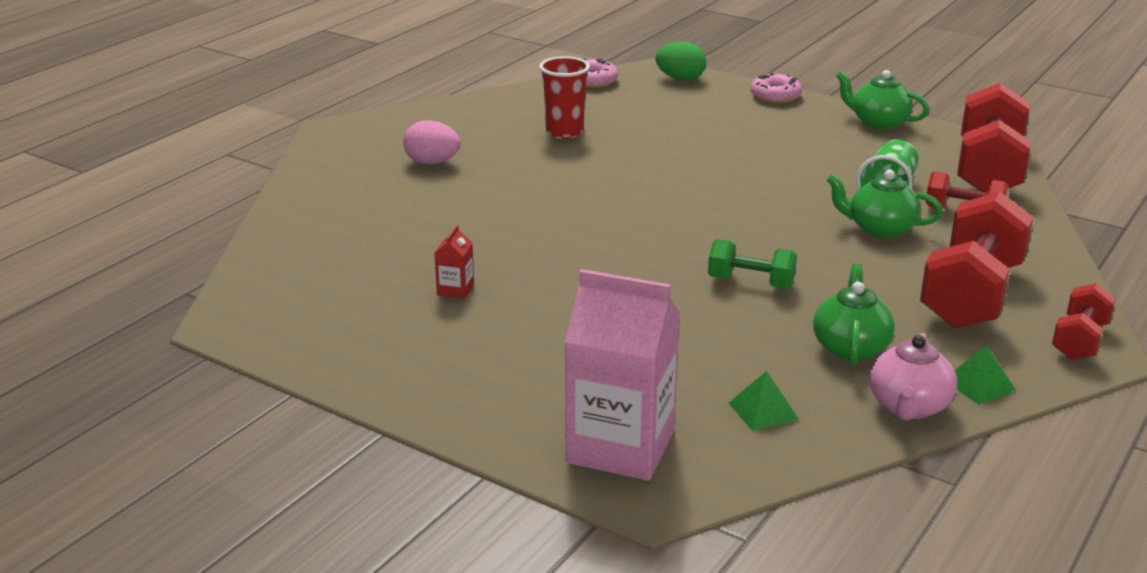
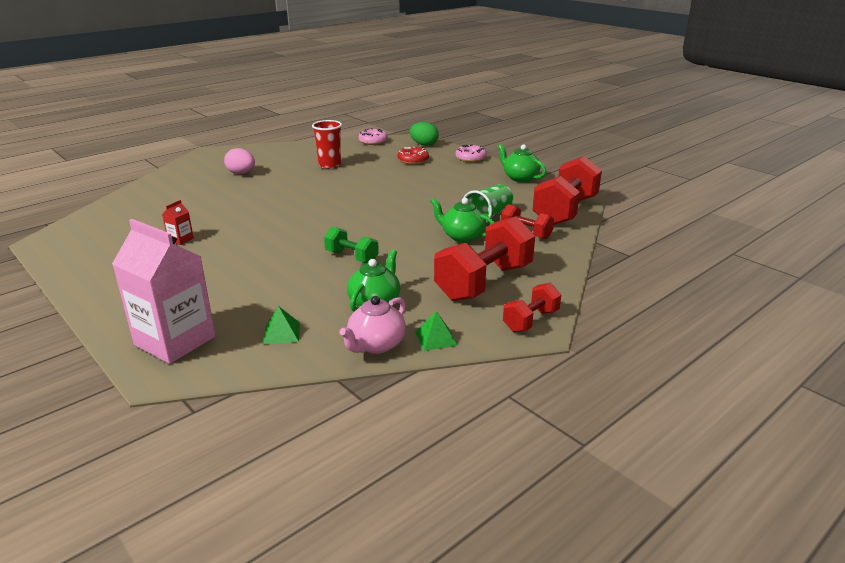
camera: 15 degrees right, 0 degrees up
none -> red donut [397,147,429,165]

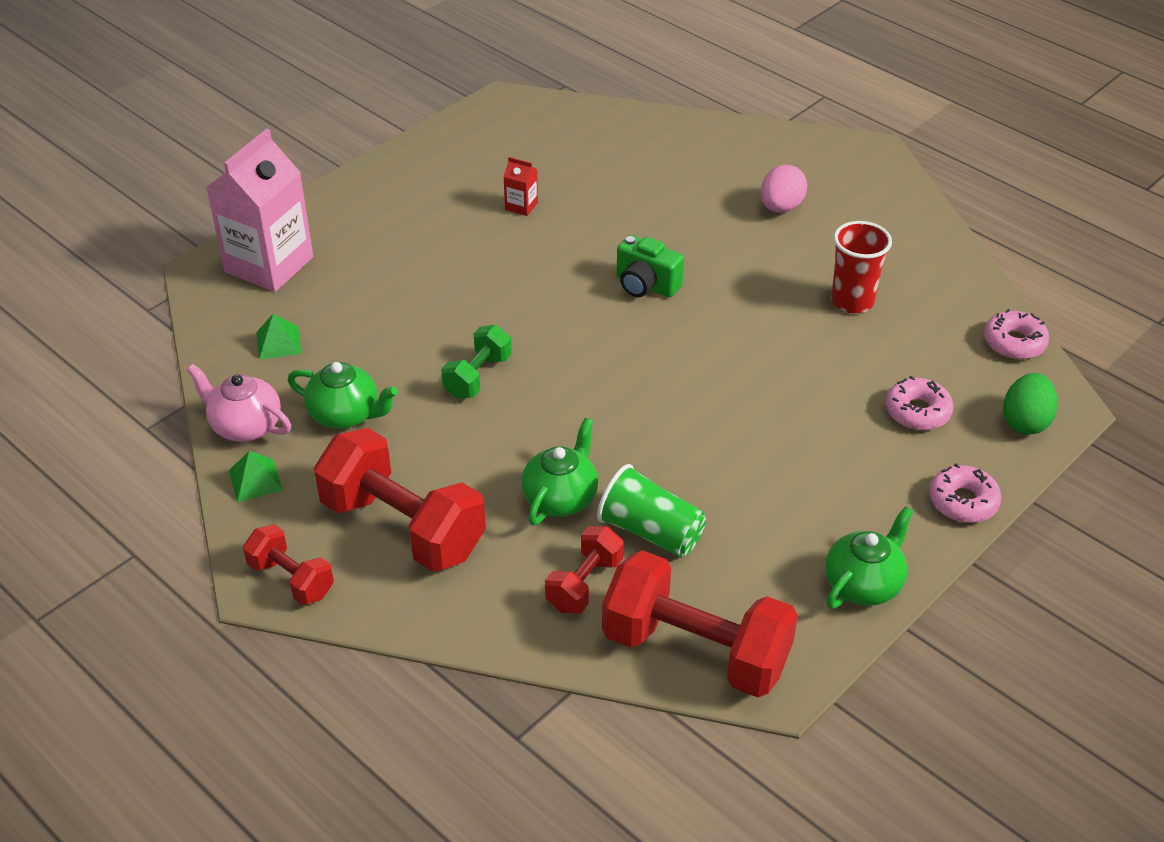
camera: 85 degrees right, 15 degrees up
red donut [397,147,429,165] -> pink donut [885,376,954,430]
none -> green camera [617,235,684,297]

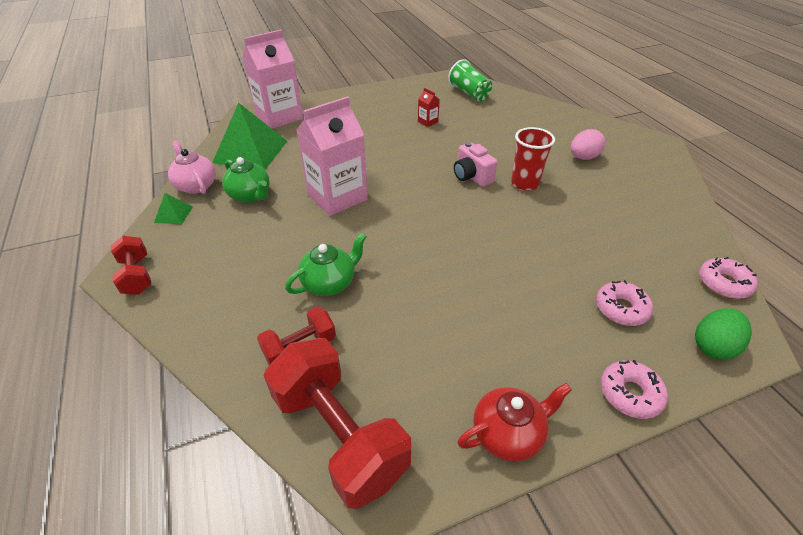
camera: 25 degrees right, 0 degrees up
green pyramid [256,313,301,360] -> green pyramid [212,103,287,170], size x2.28
red dumbbell [314,428,486,572] -> none
green dumbbell [441,325,512,399] -> pink carton [297,96,368,216]
green cup [597,464,706,557] -> green cup moved to [448,59,492,101]
green camera [617,235,684,297] -> pink camera [454,142,498,187]
green teapot [825,506,913,609] -> red teapot [457,383,572,462]
red cup [831,221,892,314] -> red cup moved to [511,127,555,191]

